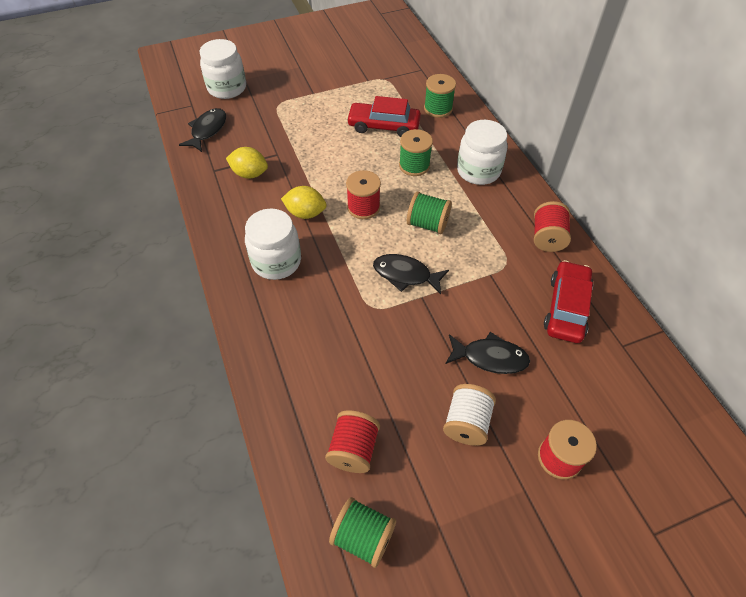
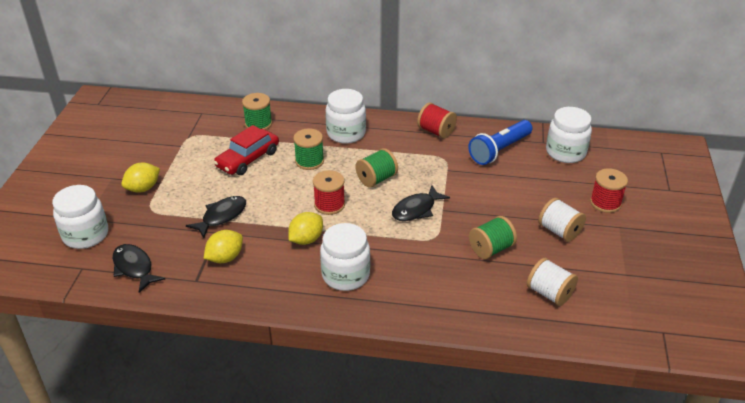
camera: 60 degrees left, 15 degrees down
red spool [325,410,380,473] -> white spool [527,258,578,306]
green spool [329,497,396,568] -> green spool moved to [469,216,517,259]
black fish [445,332,530,374] -> black fish moved to [186,196,246,238]
red car [544,260,593,343] -> blue flashlight [468,120,532,165]
none -> yellow lemon [121,163,160,193]
none -> white jar [546,107,592,163]

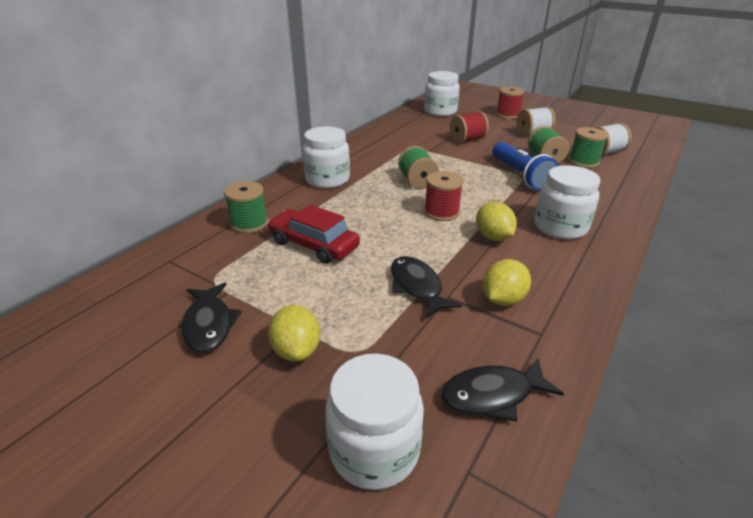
camera: 65 degrees left, 5 degrees down
yellow lemon [204,230,243,263] -> yellow lemon turned 60 degrees clockwise [483,259,531,306]
red car [214,125,279,175] -> red car turned 150 degrees clockwise [267,205,360,264]
green spool [293,128,324,170] -> green spool moved to [569,127,608,168]
black fish [392,185,450,221] -> black fish moved to [181,283,242,353]
red spool [417,103,457,139] -> red spool moved to [450,111,489,143]
blue flashlight [468,120,532,165] -> blue flashlight moved to [492,142,559,190]

